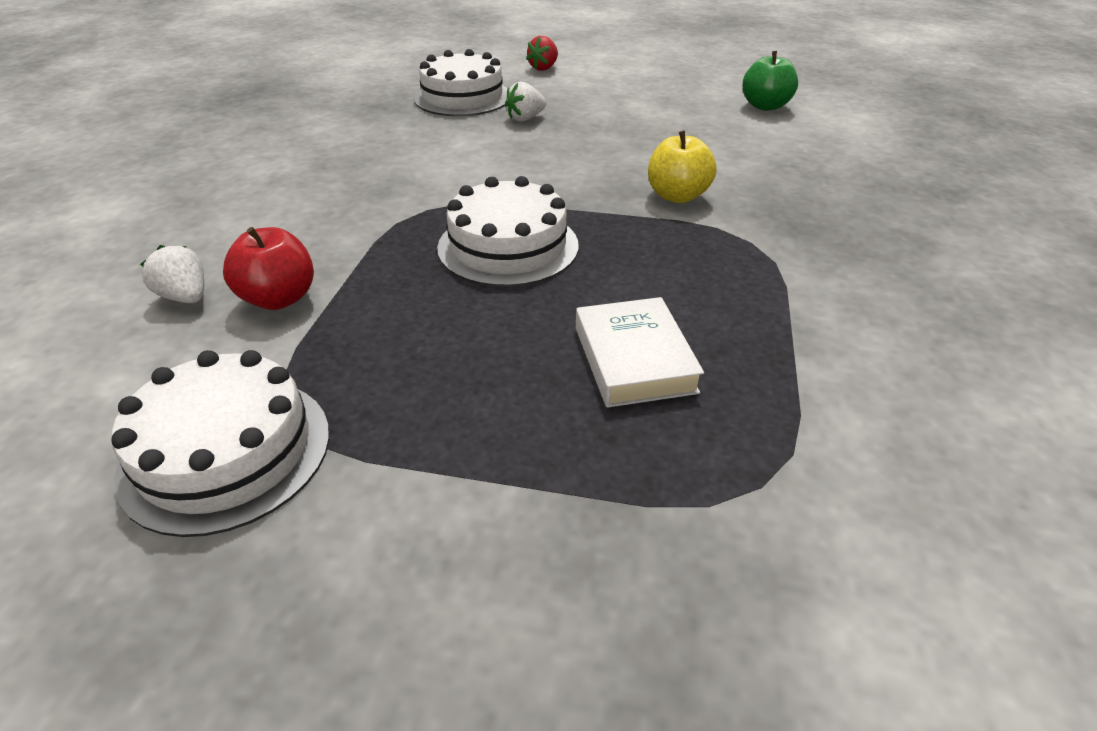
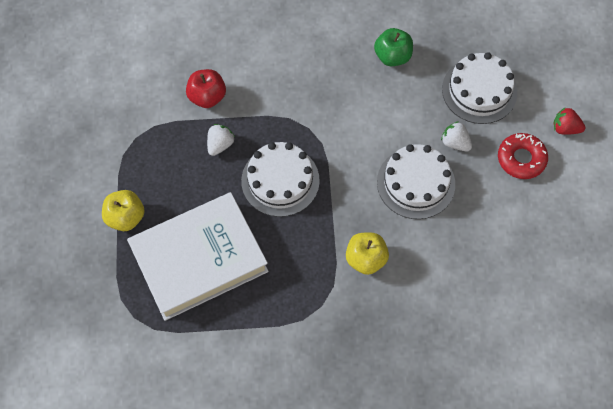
camera: 75 degrees right, 25 degrees up
white cake [111,350,329,537] -> white cake moved to [377,144,455,219]
white strawberry [140,245,204,303] -> white strawberry moved to [207,124,235,156]
white book [576,297,704,408] -> white book [127,192,269,321], size x1.98
green apple [743,51,798,111] -> green apple moved to [374,28,413,66]
none -> yellow apple [102,190,145,231]
none -> red donut [498,133,548,179]

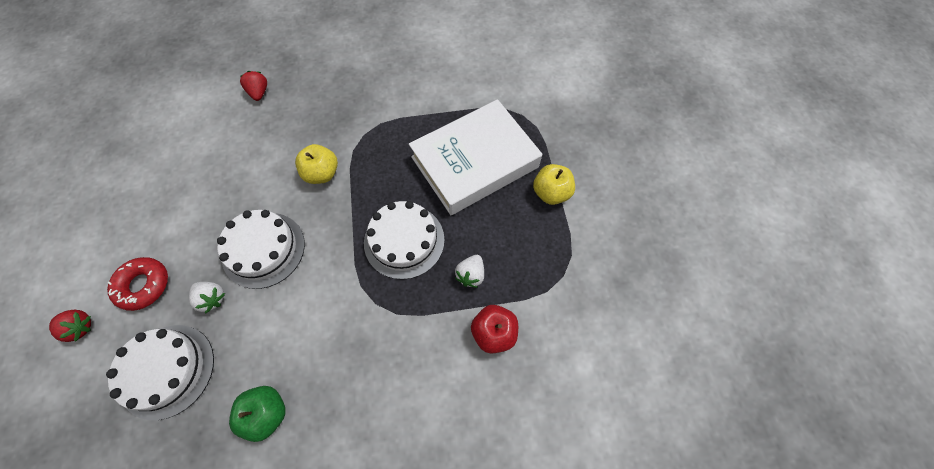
camera: 175 degrees right, 0 degrees up
none -> red strawberry [240,71,267,101]

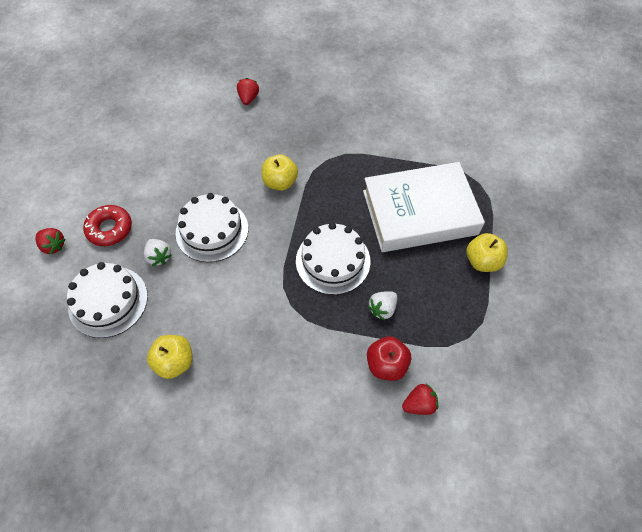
camera: 20 degrees right, 5 degrees down
green apple [229,386,286,442] -> yellow apple [147,335,192,379]
none -> red strawberry [402,384,438,415]

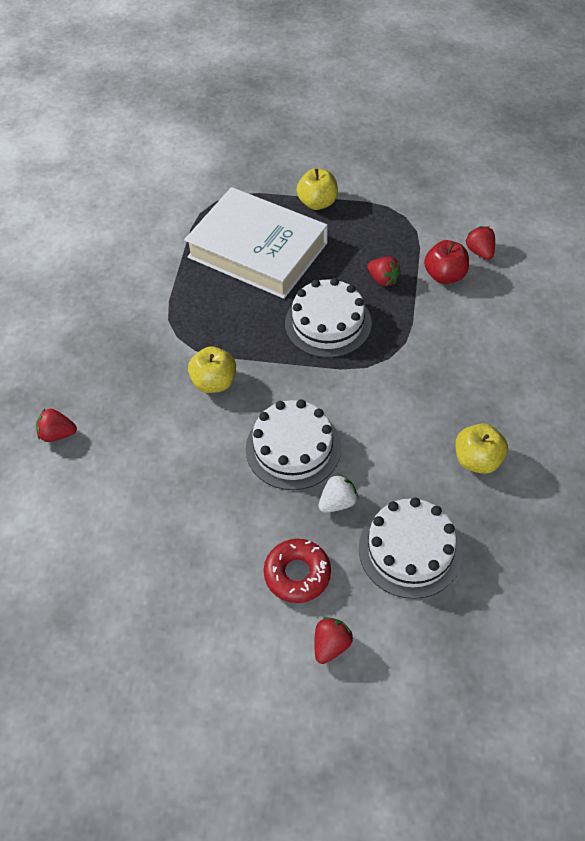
camera: 90 degrees left, 5 degrees down
white book [363,162,485,252] -> white book turned 45 degrees counterclockwise [184,187,328,299]
white strawberry [368,291,397,320] -> red strawberry [367,256,401,286]

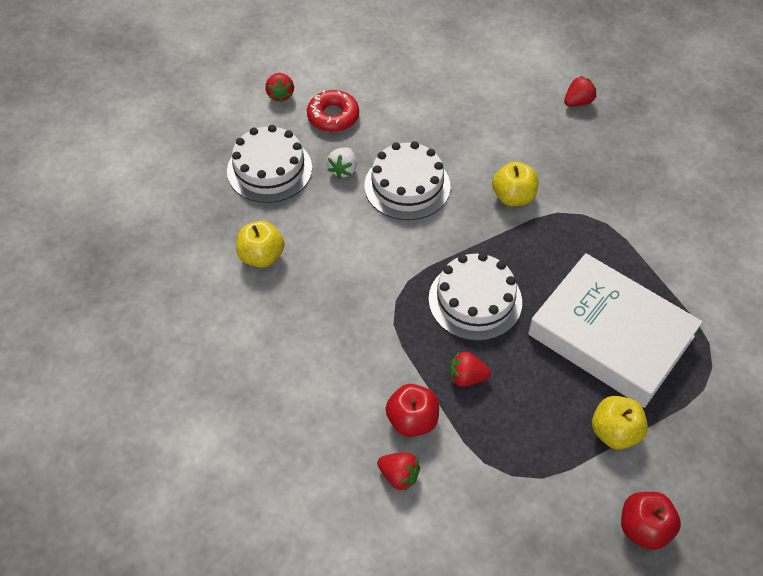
camera: 140 degrees right, 0 degrees up
white book [184,187,328,299] -> white book turned 45 degrees clockwise [528,253,703,408]
none -> red apple [621,492,681,550]

